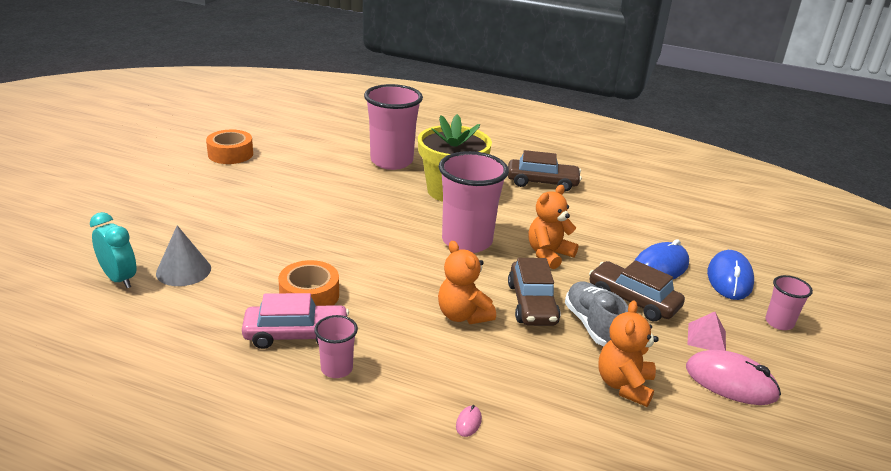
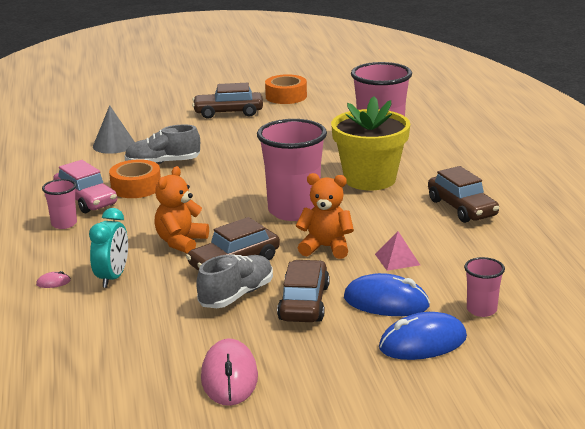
camera: 60 degrees right, 5 degrees down
turquoise clock [90,212,137,288] -> turquoise clock moved to [89,208,128,288]
orange teddy bear [598,300,659,407] -> none
pink pyramid [687,312,726,351] -> pink pyramid moved to [375,232,420,271]
pink cup [765,275,813,330] -> pink cup moved to [464,257,505,317]
none -> grey shoe [124,124,200,164]
none -> brown car [192,83,263,119]

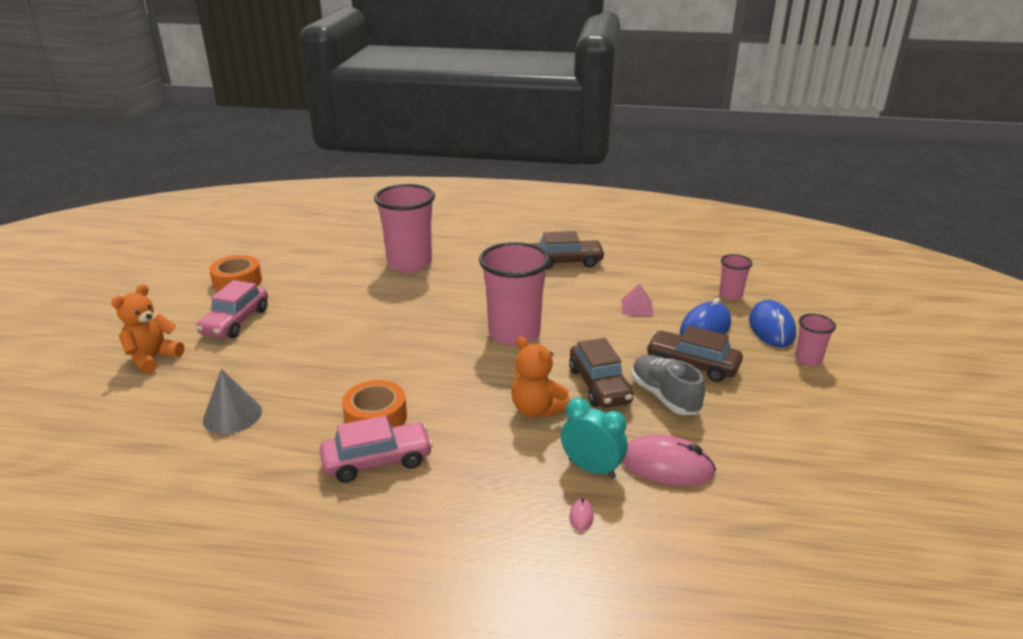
camera: 70 degrees left, 5 degrees up
pink cup [42,179,77,229] -> pink cup moved to [795,314,836,366]
grey shoe [124,124,200,164] -> none
brown car [192,83,263,119] -> pink car [196,280,268,338]
pink mouse [201,339,258,406] -> pink mouse moved to [622,435,716,486]
orange teddy bear [296,173,354,259] -> orange teddy bear moved to [111,284,184,374]
yellow flower pot [331,96,410,191] -> none

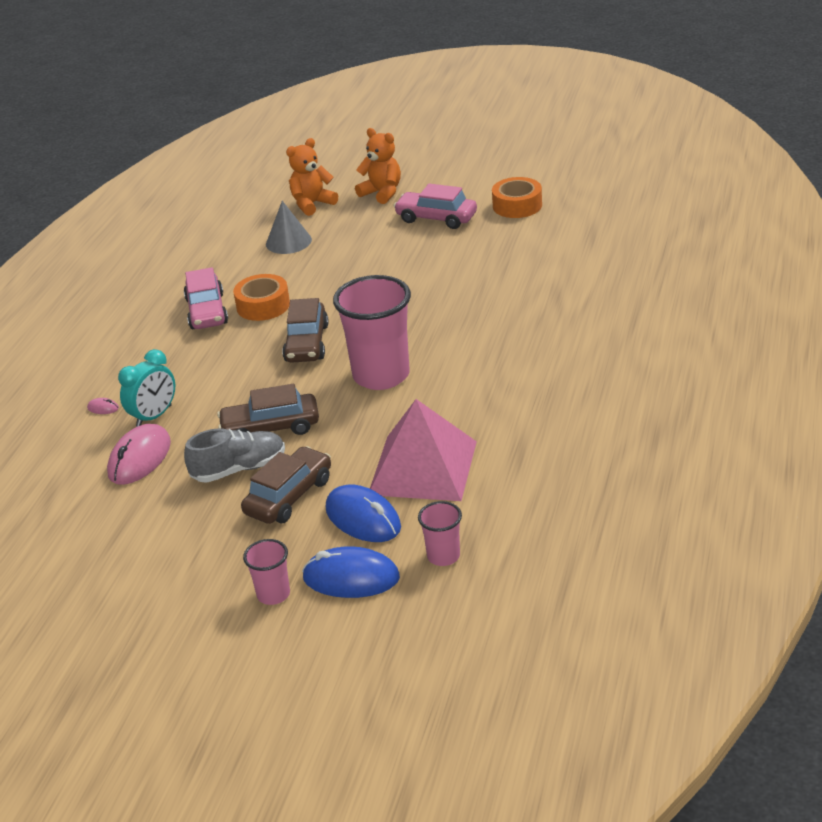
camera: 100 degrees right, 5 degrees up
pink cup [374,184,435,273] -> none
orange teddy bear [511,337,571,417] -> orange teddy bear moved to [286,138,338,216]
brown car [532,231,605,270] -> brown car moved to [282,298,329,363]
pink pyramid [621,283,654,316] -> pink pyramid [370,399,477,501], size x2.39

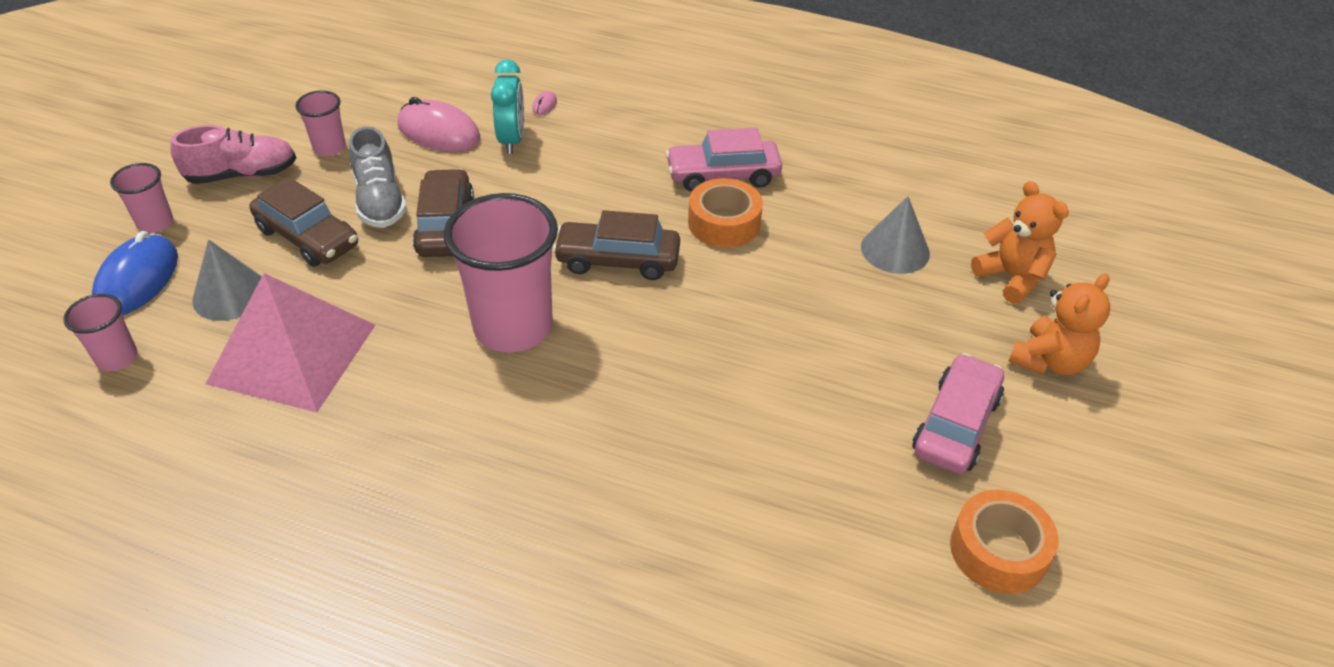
camera: 90 degrees right, 10 degrees up
turquoise clock [118,349,175,427] -> turquoise clock turned 135 degrees counterclockwise [491,59,524,154]
blue mouse [326,485,401,542] -> grey cone [192,239,262,321]
none -> pink shoe [170,125,296,184]
none -> pink cup [295,90,346,156]

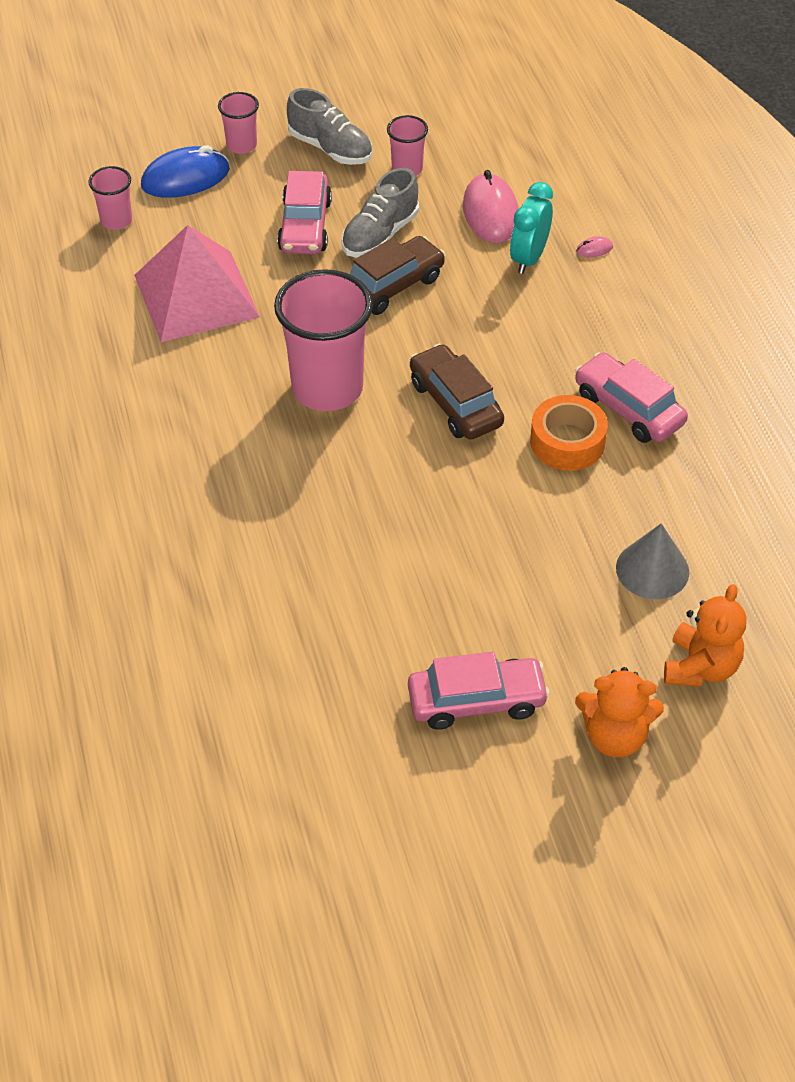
camera: 55 degrees right, 5 degrees up
pink shoe [170,125,296,184] -> grey shoe [287,88,372,165]
grey cone [192,239,262,321] -> none
brown car [250,177,358,267] -> pink car [277,171,332,254]
turquoise clock [491,59,524,154] -> turquoise clock turned 150 degrees clockwise [510,182,553,274]
orange tape [950,490,1059,594] -> none

